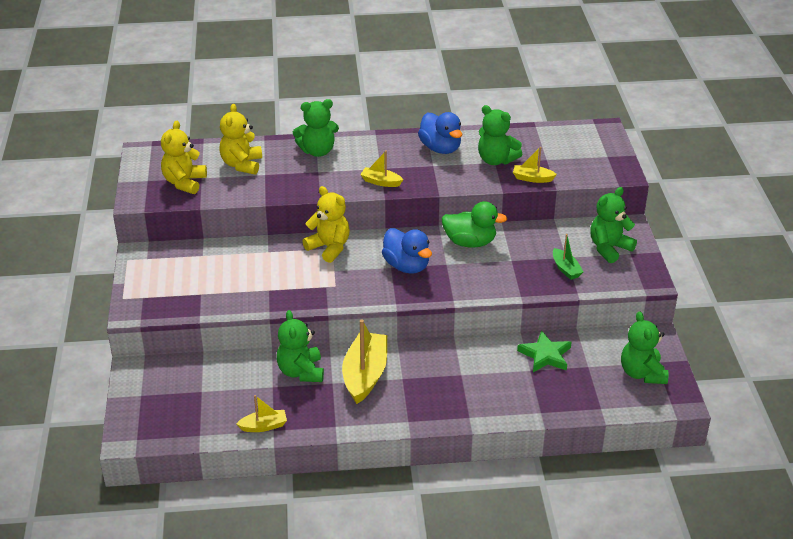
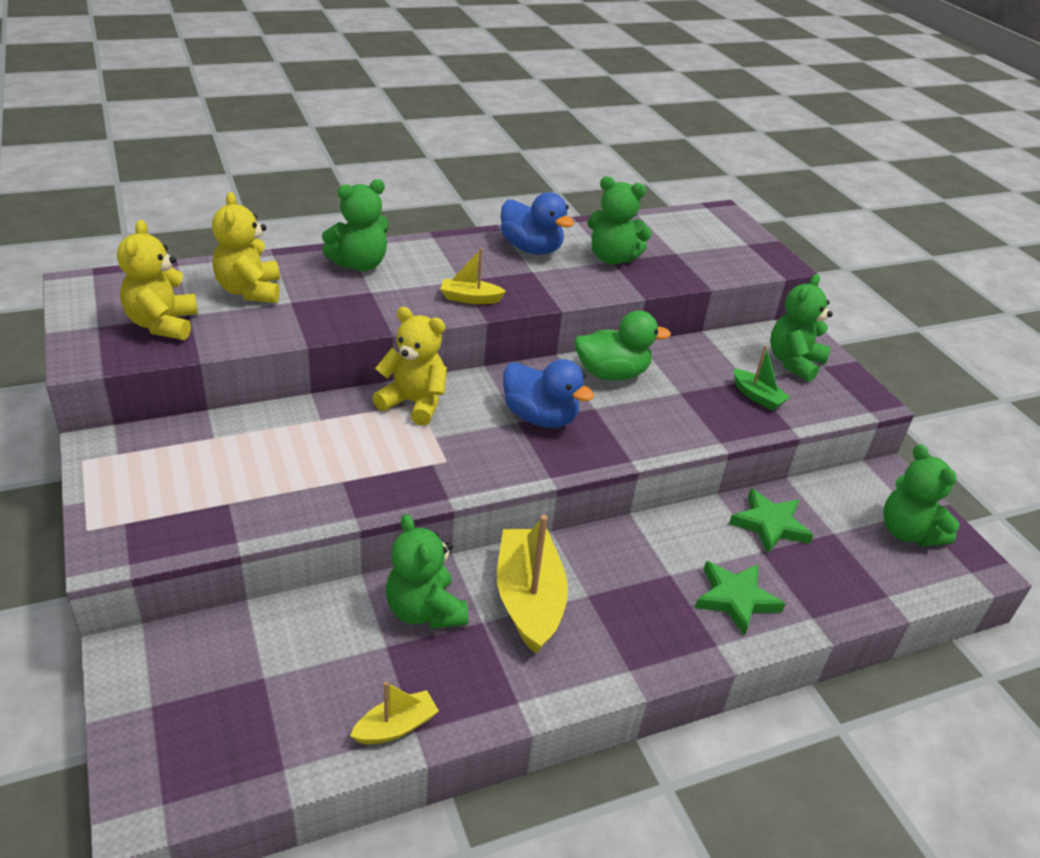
camera: 20 degrees left, 0 degrees up
yellow boat [513,147,557,183] -> none
none -> green star [695,561,785,636]

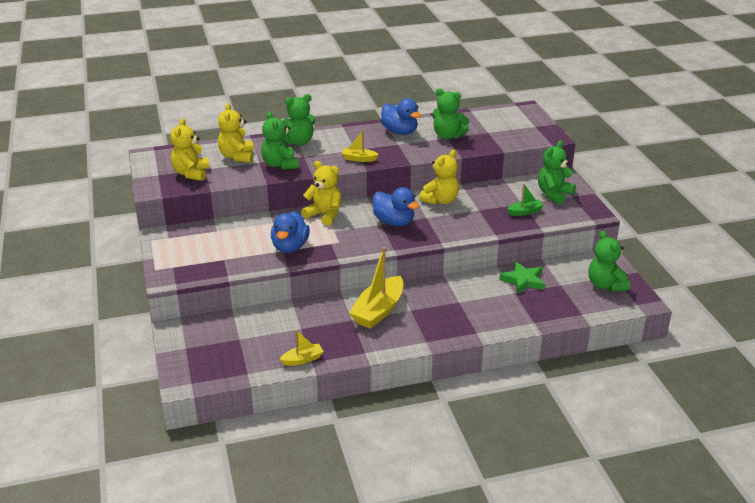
camera: 10 degrees right, 5 degrees down
green teddy bear [386,514,468,629] -> green teddy bear moved to [261,112,299,170]
yellow boat [497,515,568,654] -> yellow boat turned 150 degrees counterclockwise [349,247,403,329]
green duck [575,310,671,381] -> yellow teddy bear [419,150,459,205]
green star [695,561,785,636] -> none
green boat [733,345,791,410] -> green boat turned 75 degrees counterclockwise [507,183,544,216]
none -> blue duck [271,211,310,253]

